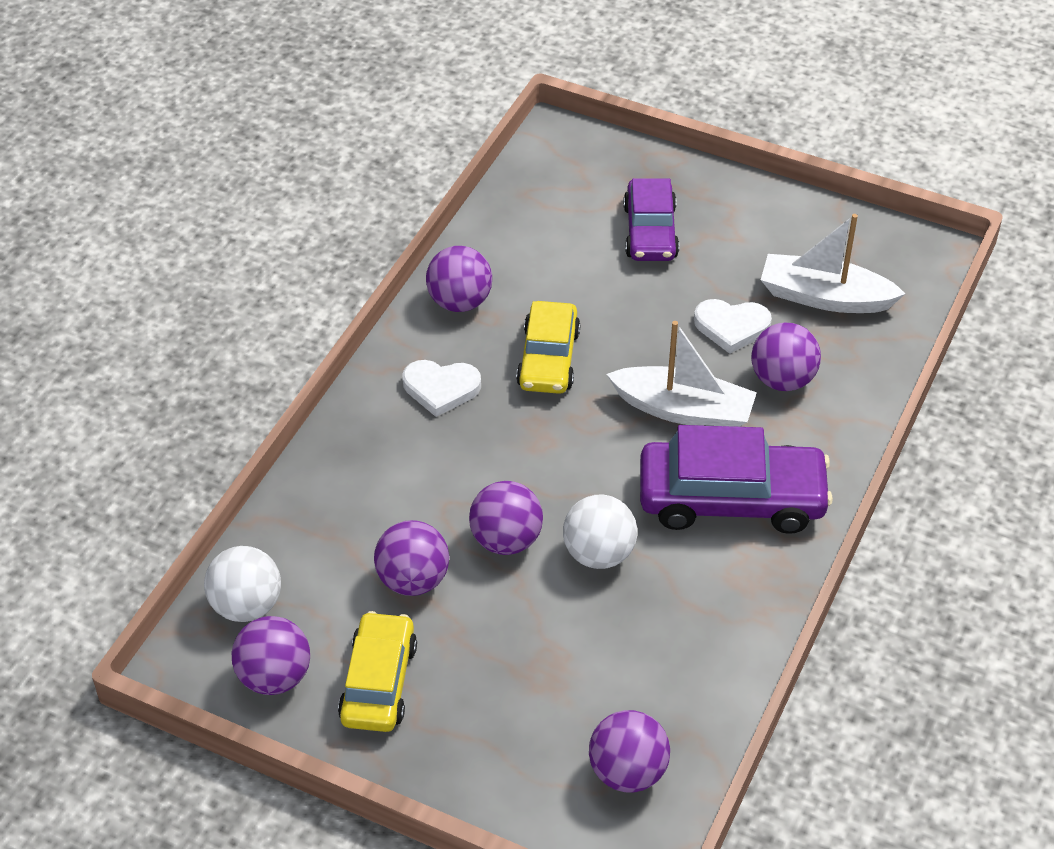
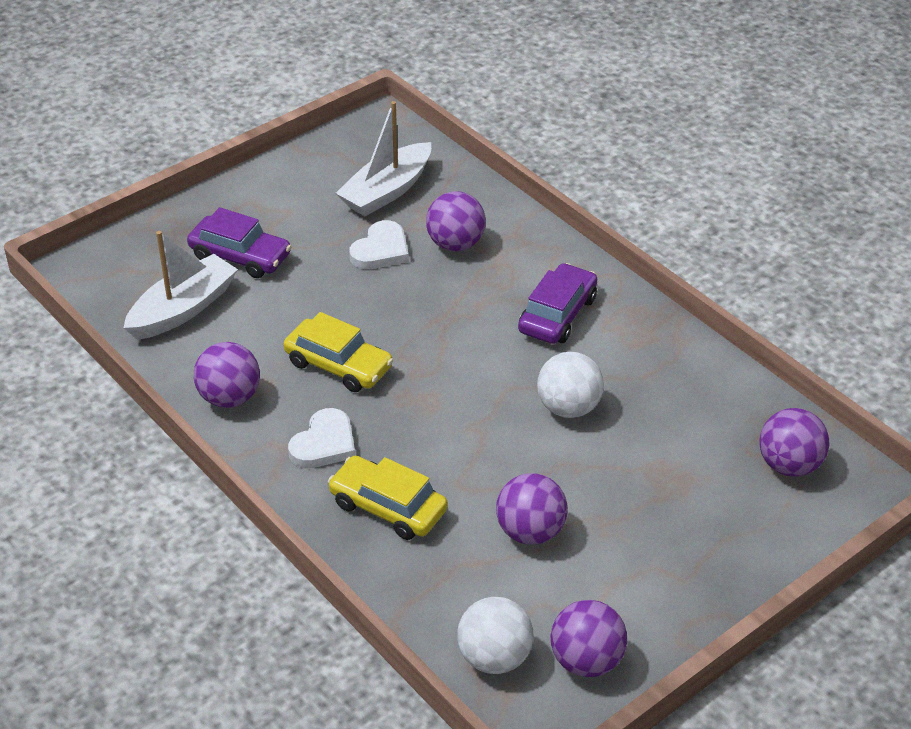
camera: 65 degrees left, 5 degrees down
yellow car [338,611,417,732] -> yellow car moved to [328,455,448,540]
purple ball [469,481,543,555] -> none
white boat [607,321,757,427] -> white boat moved to [123,231,238,340]
purple car [640,425,833,534] -> purple car [518,263,597,344], size x0.65

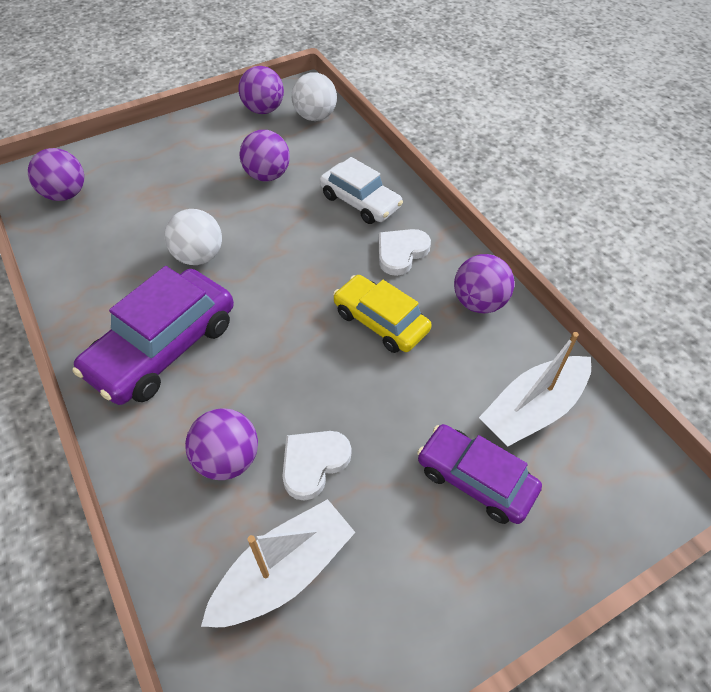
camera: 170 degrees left, 10 degrees up
yellow car [328,455,448,540] -> white car [320,157,403,224]
purple car [518,263,597,344] -> purple car [73,266,234,405], size x1.54

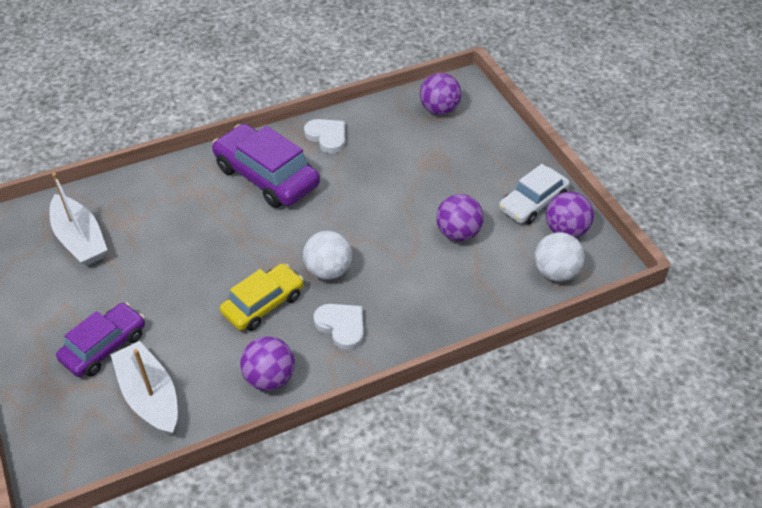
camera: 95 degrees right, 5 degrees down
white ball [165,209,222,265] -> white ball moved to [303,231,352,280]
purple ball [185,408,258,480] -> none
white heart [282,431,351,501] -> white heart moved to [304,119,345,154]
white car [320,157,403,224] -> white car moved to [499,164,570,225]

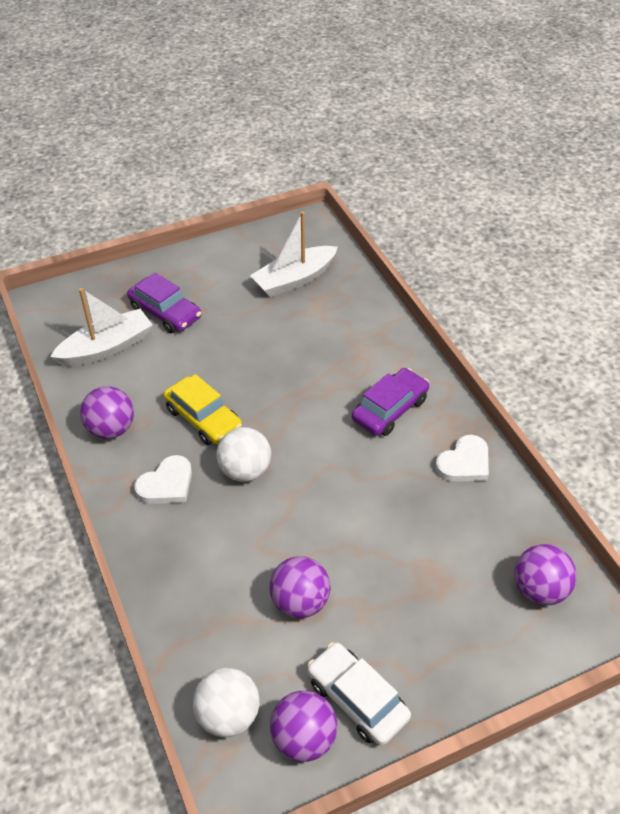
camera: 90 degrees right, 0 degrees up
purple car [212,124,320,208] -> purple car [352,368,429,436], size x0.65

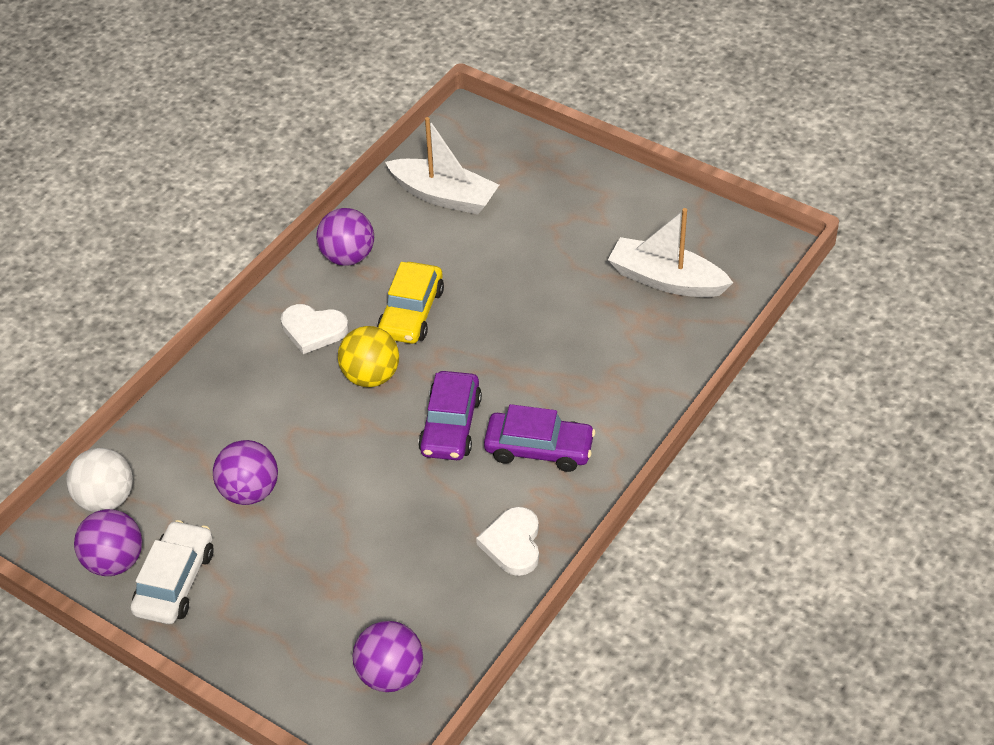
camera: 60 degrees right, 0 degrees up
purple car [127,273,201,333] -> purple car moved to [418,371,482,460]
white ball [216,427,271,482] -> yellow ball [338,326,399,387]
white heart [435,435,489,482] -> white heart turned 75 degrees clockwise [476,507,539,576]

